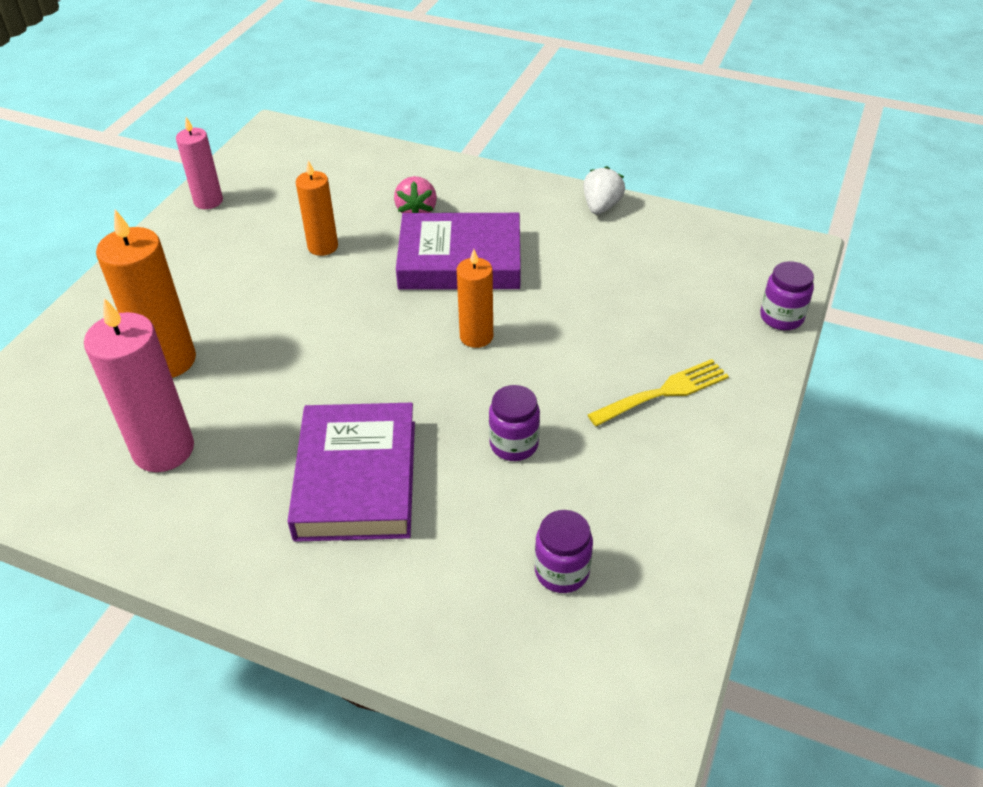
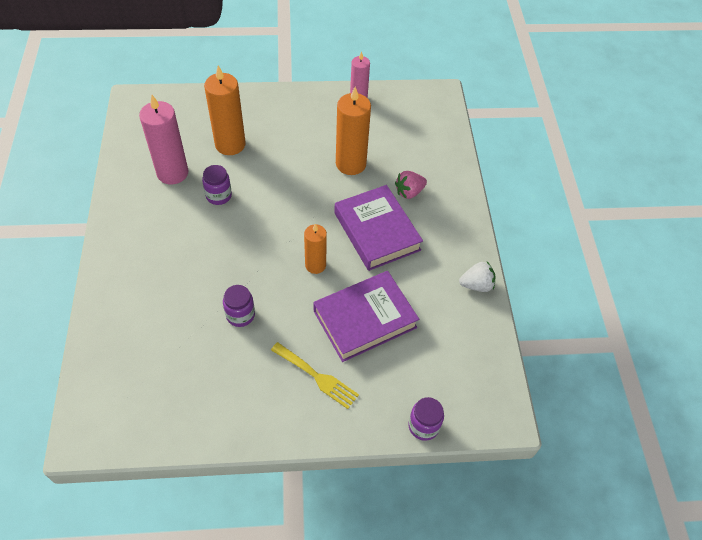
camera: 60 degrees right, 10 degrees up
purple book [287,403,415,542] -> purple book moved to [313,271,419,362]
orange candle [296,160,338,256] -> orange candle [336,86,371,175], size x1.62
purple jar [535,510,593,593] -> purple jar moved to [202,165,232,205]

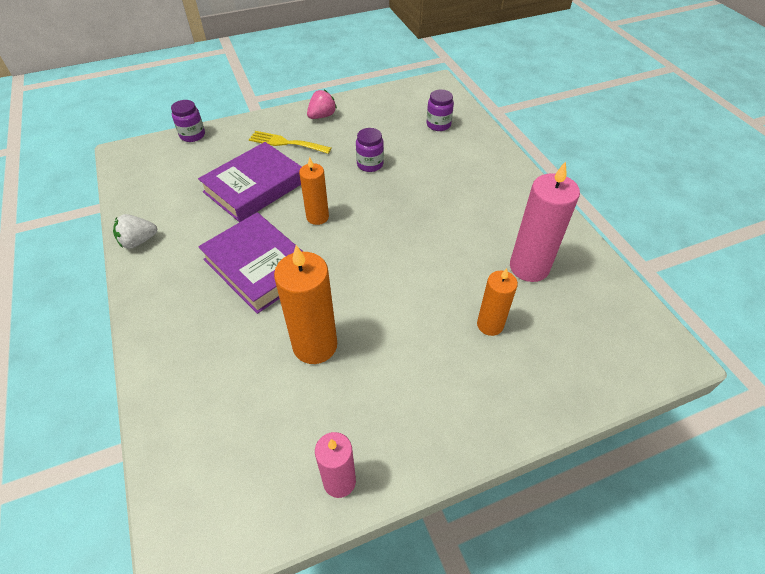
camera: 165 degrees right, 5 degrees down
purple jar [202,165,232,205] -> purple jar moved to [426,90,454,131]
orange candle [204,65,246,155] -> orange candle [477,268,518,336], size x0.62
pink strawberry [395,171,427,199] -> pink strawberry moved to [307,90,337,119]

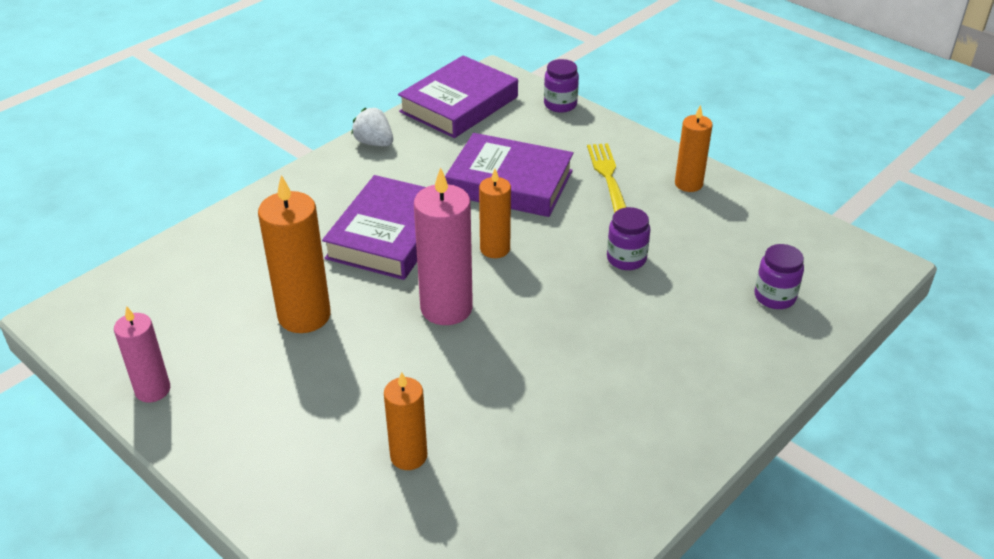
camera: 65 degrees right, 10 degrees down
pink strawberry [307,90,337,119] -> orange candle [675,105,713,192]
pink candle [510,161,580,282] -> pink candle moved to [414,168,473,325]
none -> purple book [398,55,518,138]

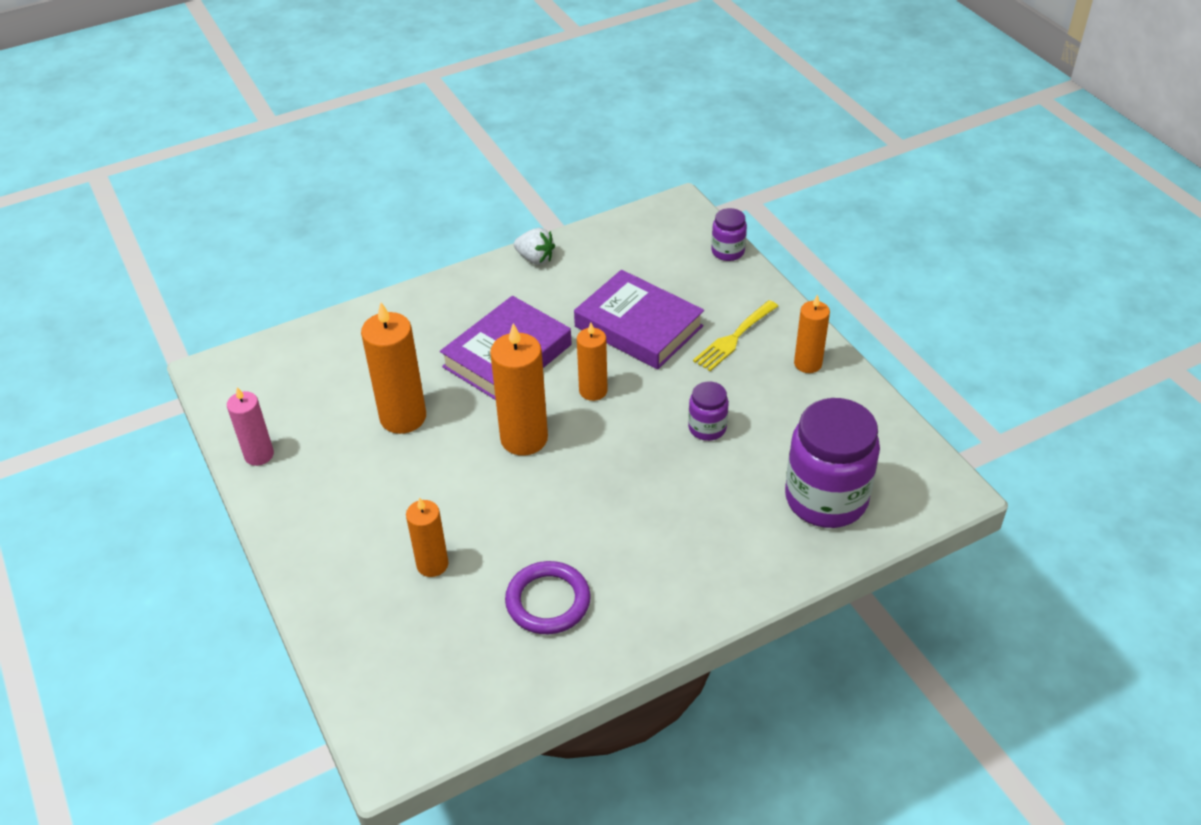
camera: 20 degrees right, 5 degrees up
white strawberry [351,108,393,146] -> white strawberry turned 150 degrees clockwise [514,228,555,265]
purple book [398,55,518,138] -> none
pink candle [414,168,473,325] -> orange candle [490,323,548,456]
yellow fork [587,143,626,213] -> yellow fork turned 150 degrees counterclockwise [693,300,778,371]
purple jar [755,244,804,309] -> purple jar [785,398,880,528], size x2.06
none -> purple ring [505,561,591,634]

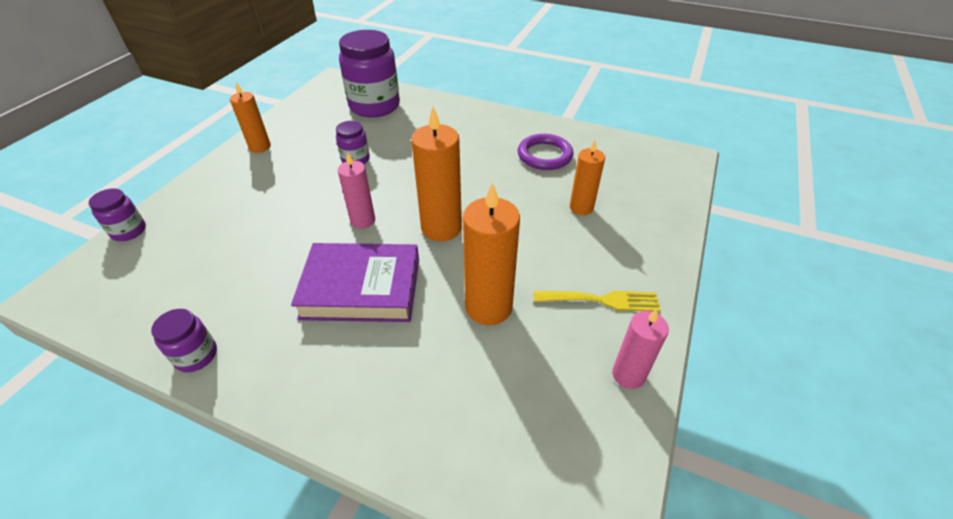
camera: 130 degrees left, 0 degrees up
white strawberry [514,228,555,265] -> purple jar [151,309,217,372]
purple book [574,270,704,370] -> none
orange candle [577,323,608,401] -> pink candle [338,153,375,229]
yellow fork [693,300,778,371] -> yellow fork moved to [534,291,661,312]

